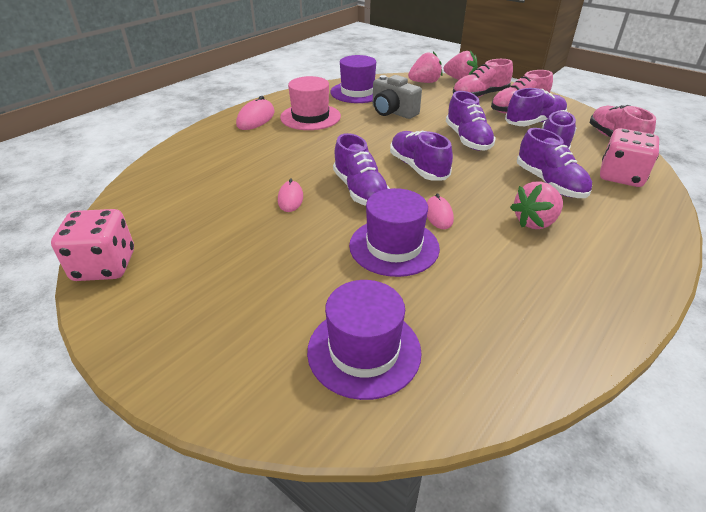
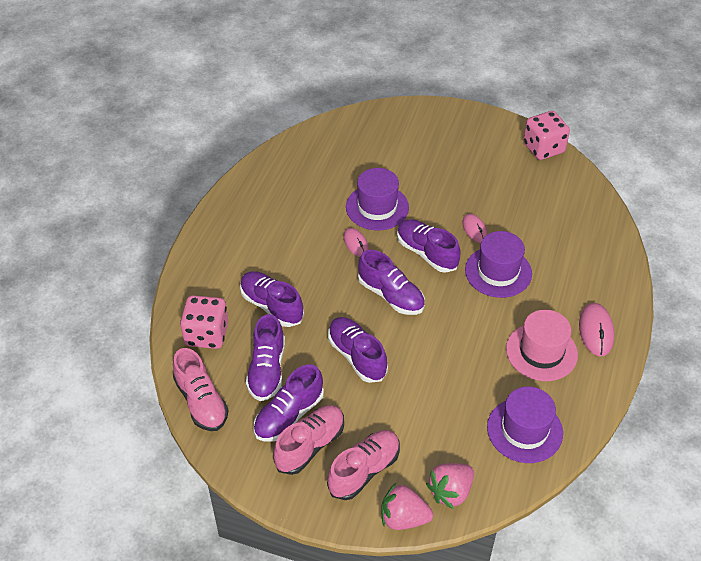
camera: 160 degrees right, 10 degrees up
purple hat [307,280,422,400] -> purple hat moved to [465,231,532,298]
grey camera [373,75,422,119] -> none
pink strawberry [510,181,563,229] -> none

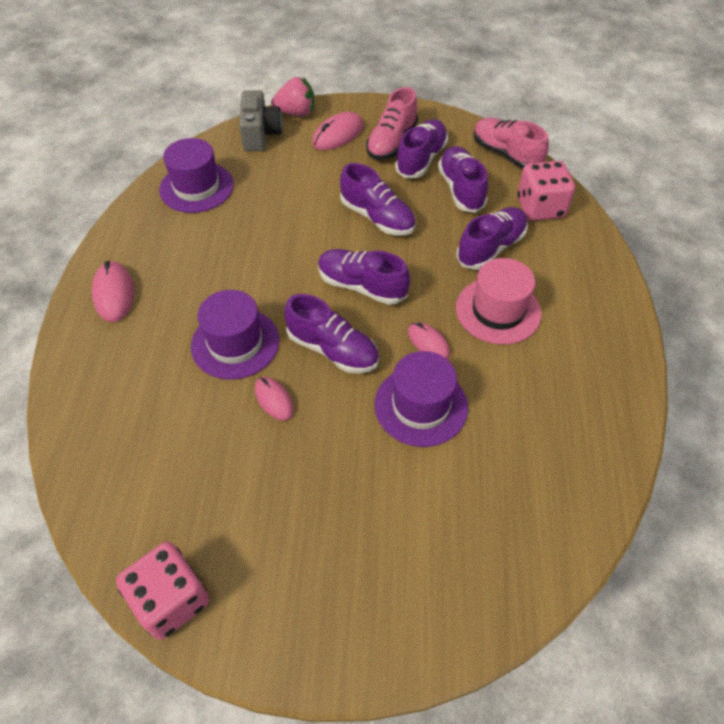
camera: 165 degrees right, 5 degrees up
purple shoe [240,271,304,327] -> purple shoe turned 75 degrees counterclockwise [456,207,528,270]
pink shoe [327,430,400,500] -> pink mouse [312,112,364,150]
pink strawberry [426,463,474,509] -> grey camera [239,90,282,152]
pink hat [506,310,578,381] -> pink hat moved to [456,258,541,345]

